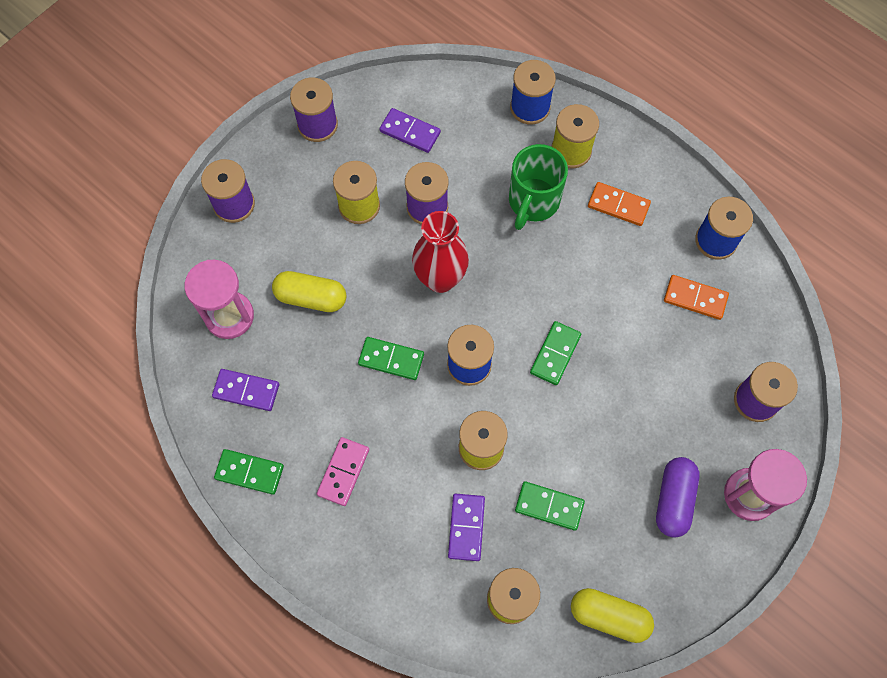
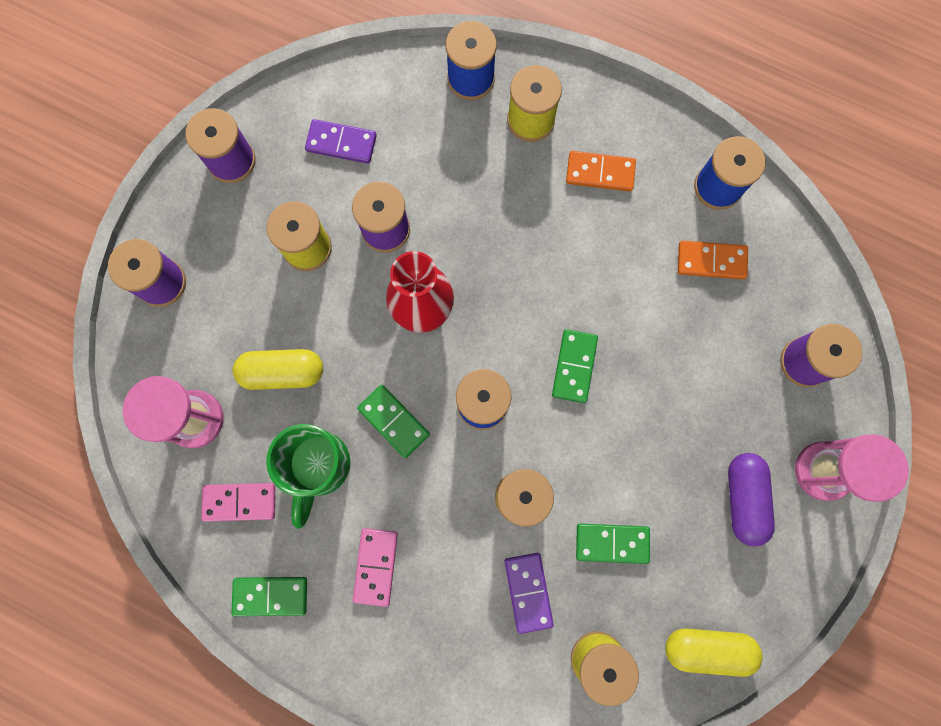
camera: 15 degrees left, 10 degrees up
purple domino [212,369,279,411] -> pink domino [201,483,275,522]
green domino [358,337,424,380] -> green domino turned 45 degrees clockwise [357,385,430,458]
green mug [509,144,568,230] -> green mug moved to [266,424,350,529]

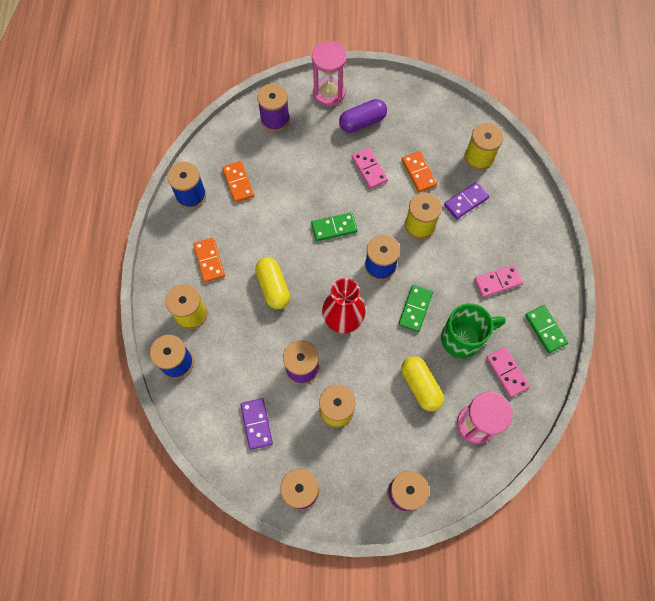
camera: 115 degrees left, 10 degrees down
green domino [576,524,650,564] -> orange domino [402,151,437,192]
yellow capsule [665,629,763,677] -> yellow capsule moved to [255,257,290,309]
none -> pink domino [352,148,388,189]

